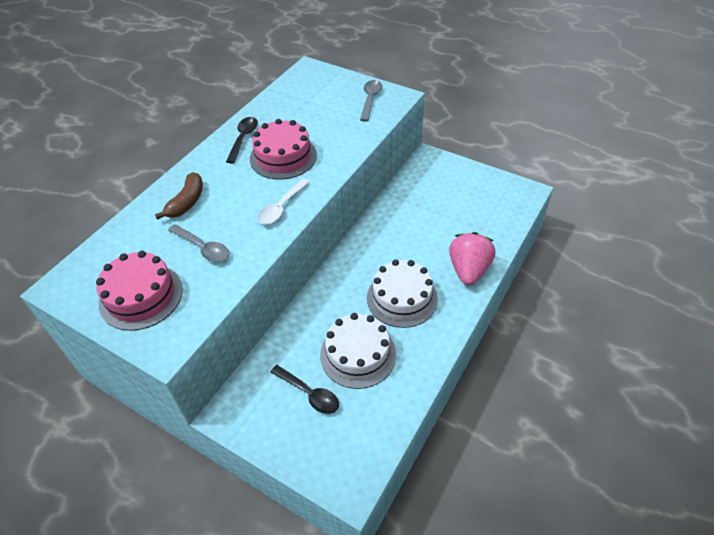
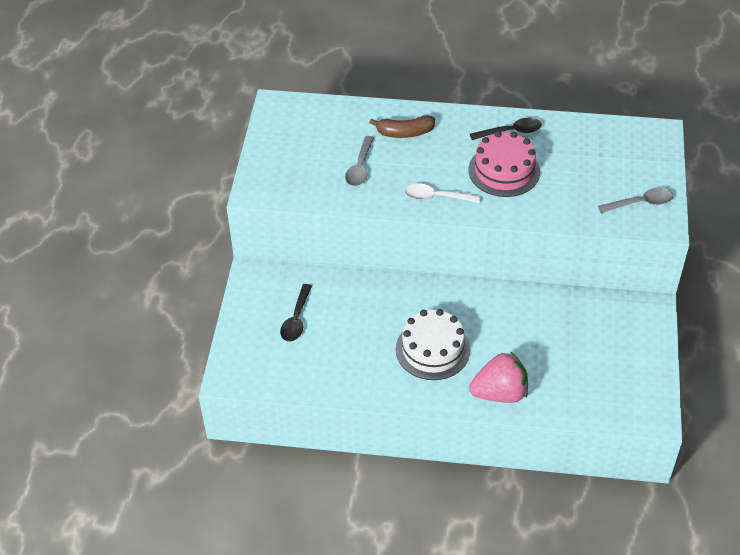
camera: 65 degrees right, 0 degrees up
pink cake [96,251,183,331] -> none
white cake [320,313,396,389] -> none

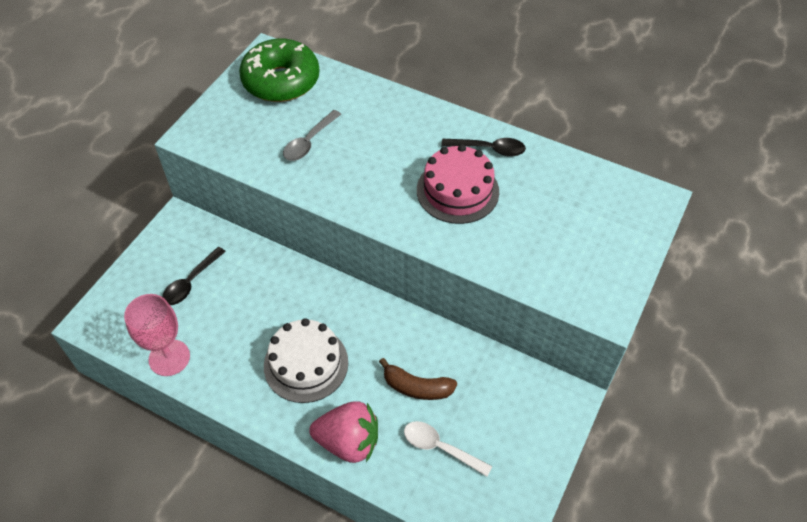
camera: 20 degrees right, 5 degrees up
brown banana [369,115,435,138] -> brown banana moved to [379,358,457,400]
white spoon [404,184,481,203] -> white spoon moved to [404,421,492,477]
grey spoon [598,188,673,213] -> none
none -> pink goblet [124,294,190,376]
none -> green donut [239,39,320,102]

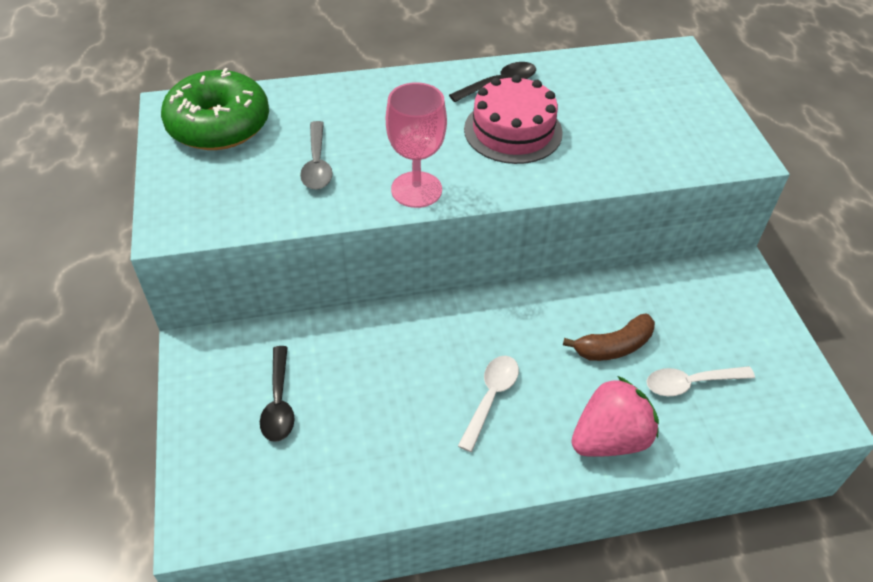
camera: 40 degrees left, 5 degrees down
pink goblet [124,294,190,376] -> pink goblet moved to [386,82,447,208]
white cake [264,318,348,403] -> white spoon [458,356,519,452]

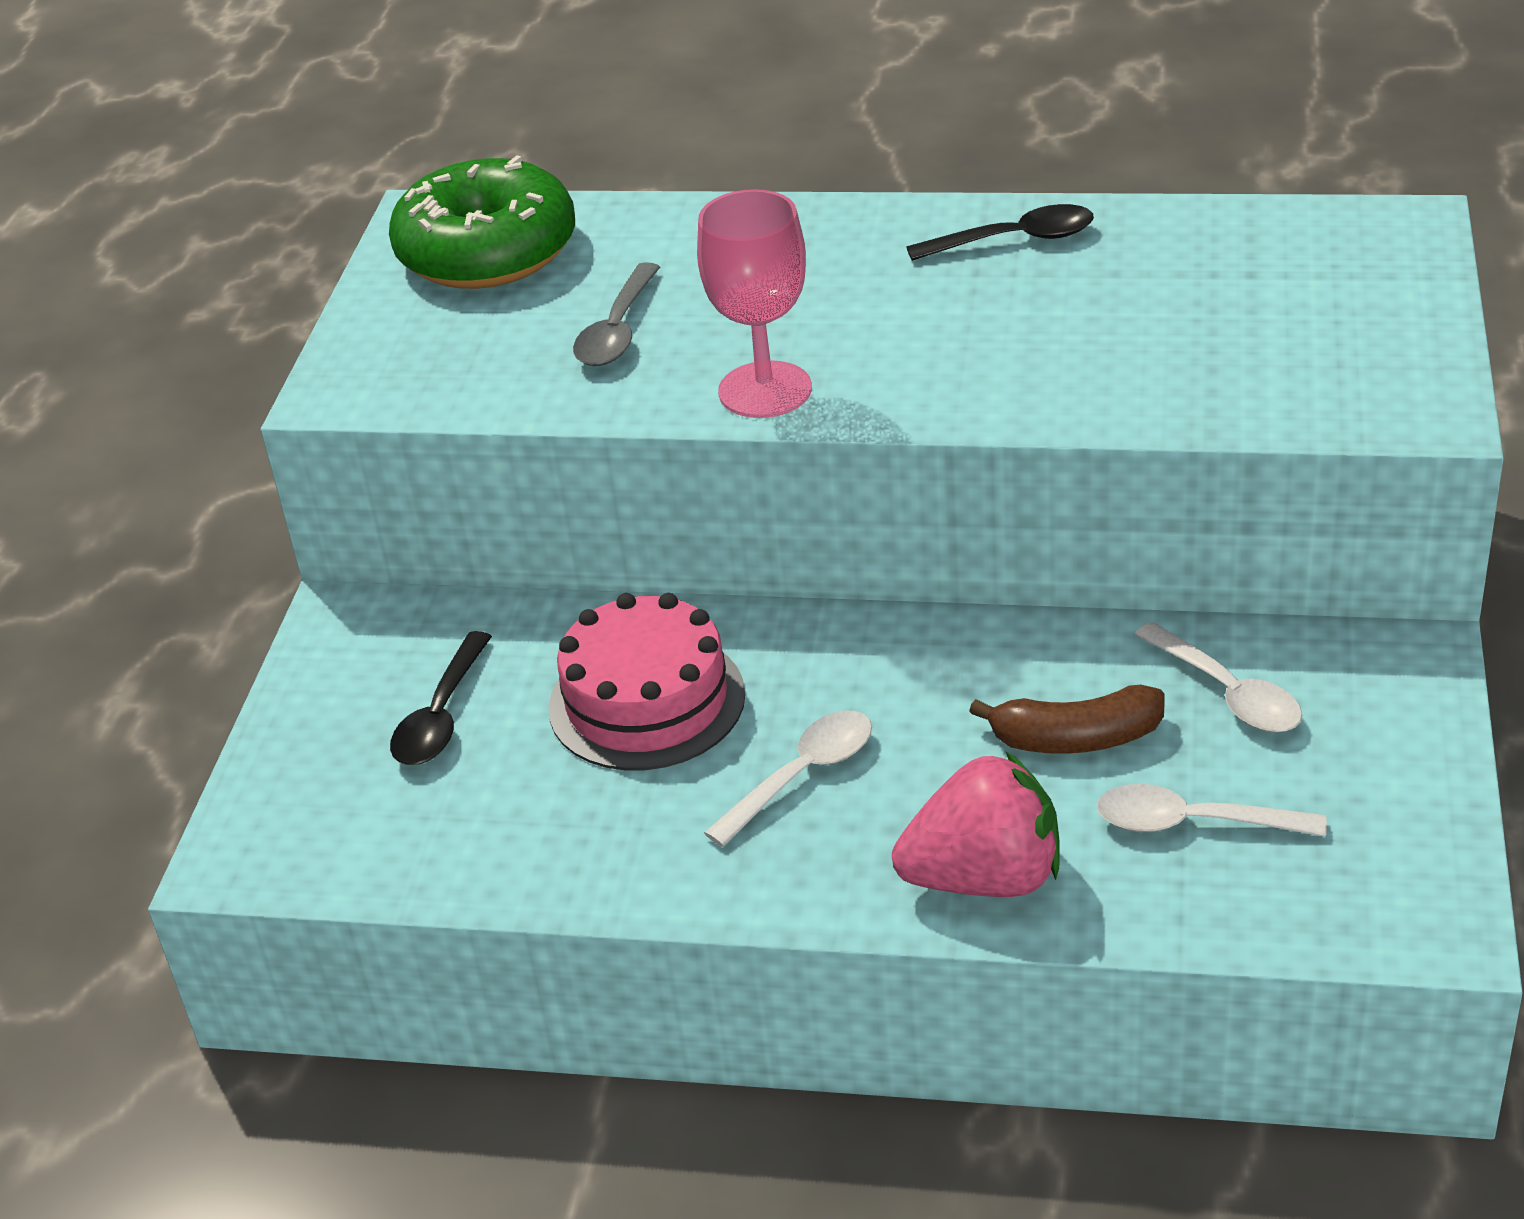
camera: 25 degrees right, 10 degrees down
pink cake [464,75,563,164] -> pink cake moved to [548,593,745,770]
none -> white spoon [1135,622,1302,733]

